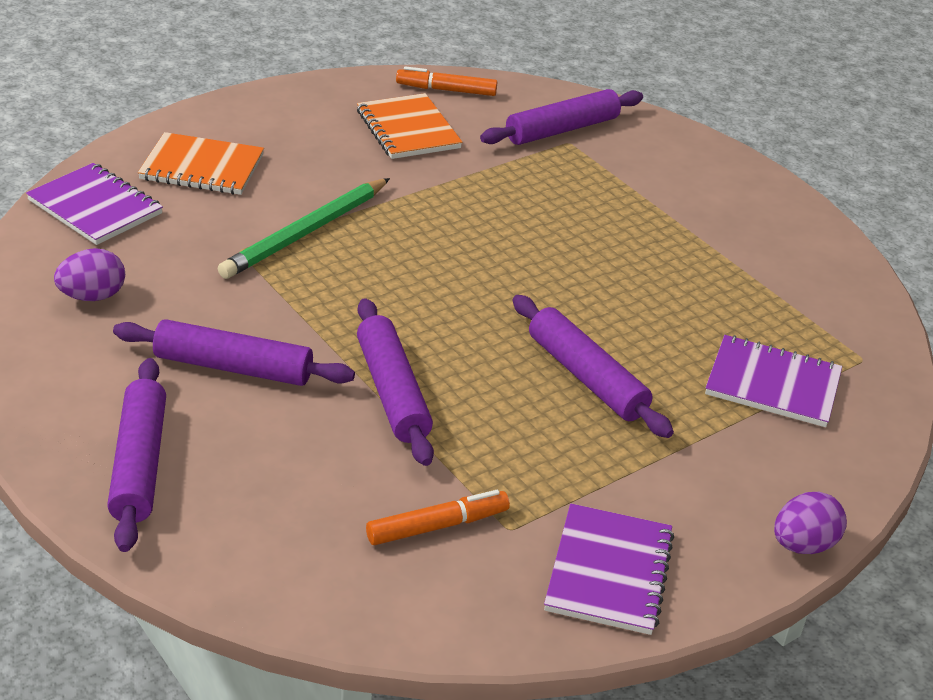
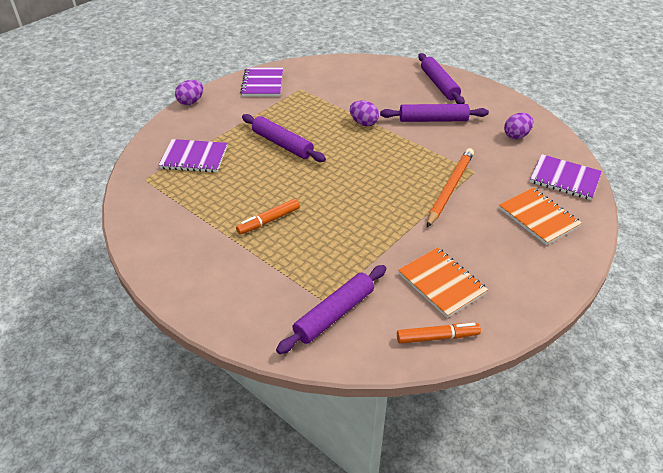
camera: 170 degrees right, 5 degrees up
orange notebook [138,132,264,195] -> orange notebook turned 60 degrees clockwise [499,188,582,245]
green pencil [218,178,390,279] -> orange pencil [427,148,474,227]
purple rolling pin [357,298,434,466] -> purple egg [350,100,379,126]
orange marker [366,490,510,545] -> orange marker moved to [236,199,300,235]

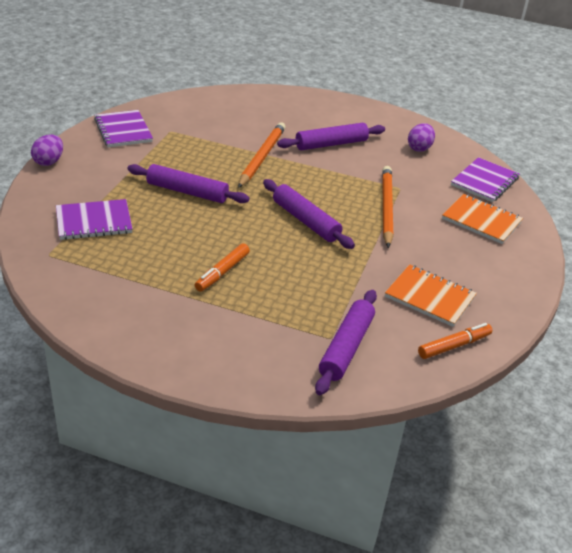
camera: 25 degrees left, 5 degrees down
purple egg [350,100,379,126] -> orange pencil [238,122,286,188]
purple rolling pin [418,53,465,104] -> purple rolling pin moved to [263,179,355,249]
purple notebook [530,154,602,200] -> purple notebook turned 60 degrees counterclockwise [451,157,519,202]

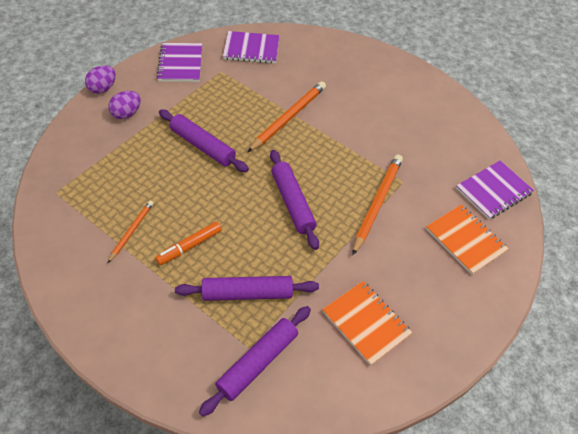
camera: 20 degrees right, 15 degrees up
purple notebook [56,199,133,240] -> purple notebook moved to [223,31,280,64]
purple rolling pin [277,123,385,150] -> purple rolling pin moved to [175,276,319,301]
purple egg [408,123,435,152] -> purple egg moved to [108,91,141,119]
orange marker [418,323,492,359] -> none
none -> orange pencil [108,201,153,263]

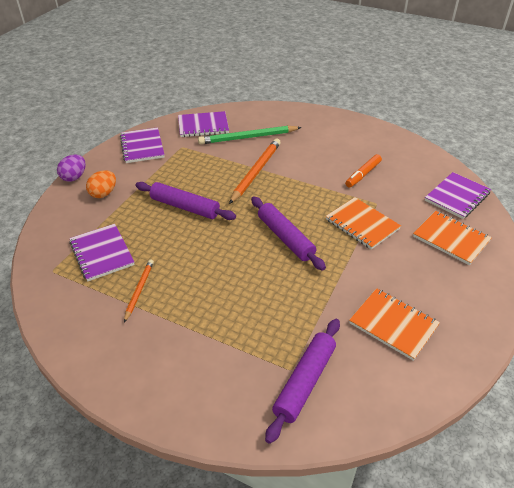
camera: 10 degrees left, 10 degrees down
purple egg [108,91,141,119] -> orange egg [86,170,116,198]
orange marker [155,221,222,265] -> orange marker moved to [345,154,382,188]
purple rolling pin [175,276,319,301] -> none
orange pencil [352,154,403,256] -> orange notebook [326,197,401,250]
none -> purple notebook [69,224,135,282]
none -> green pencil [198,126,302,145]

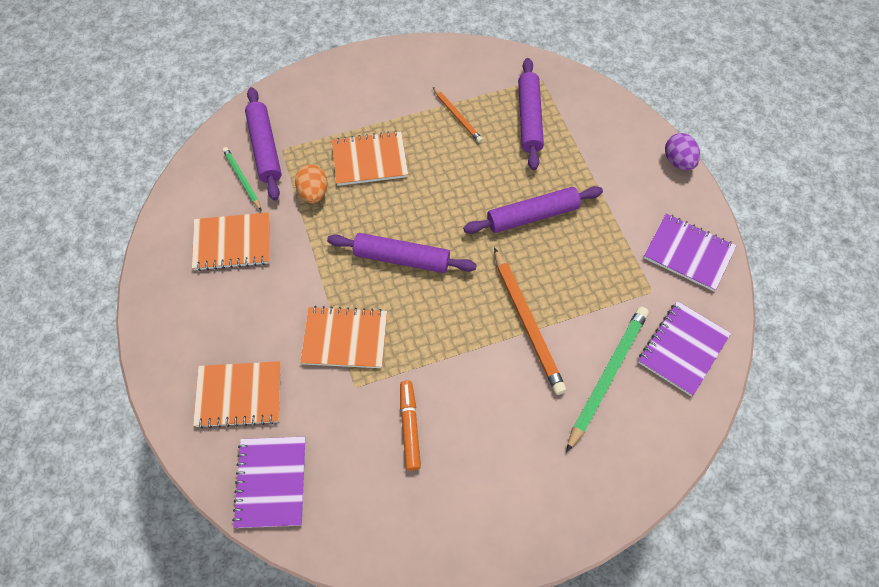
camera: 135 degrees right, 20 degrees up
purple notebook [69,224,135,282] -> purple rolling pin [518,58,544,170]
orange egg [86,170,116,198] -> orange egg moved to [295,164,328,203]
none -> green pencil [223,147,262,211]
none -> orange notebook [332,131,408,186]

